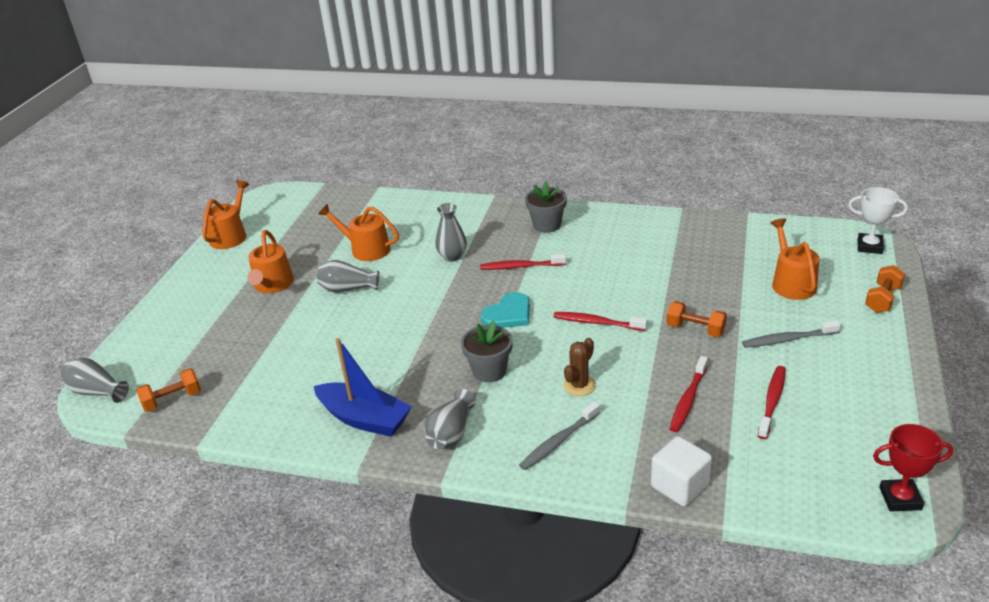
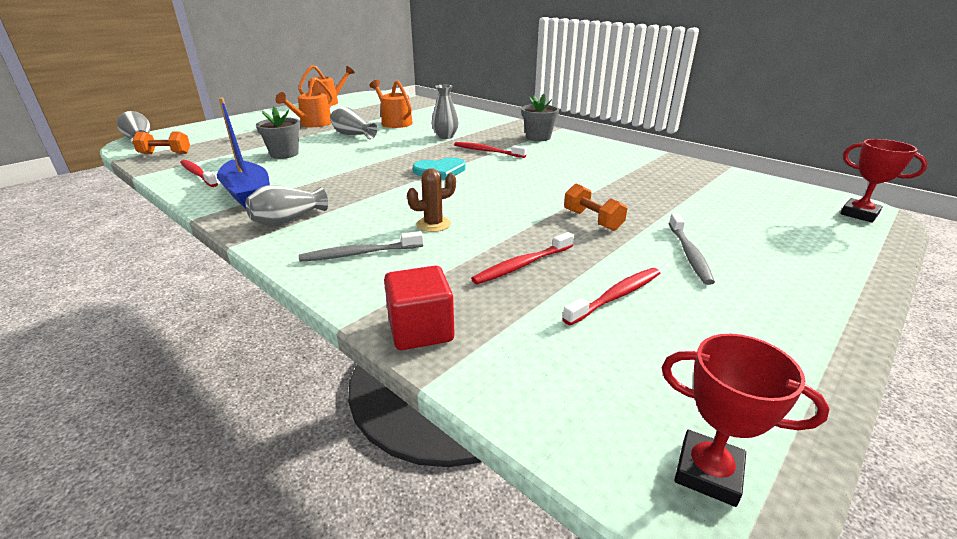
camera: 25 degrees right, 5 degrees down
grey flower pot [461,320,513,382] -> grey flower pot moved to [256,107,300,159]
red toothbrush [553,312,647,331] -> red toothbrush moved to [180,160,218,187]
white cube [651,436,712,507] -> red cube [384,266,454,350]
grey toothbrush [742,320,841,348] -> grey toothbrush turned 105 degrees counterclockwise [669,214,715,285]
orange watering can [771,218,819,300] -> none
white trophy [848,187,908,254] -> red trophy [840,139,928,223]
orange dumbbell [865,265,905,313] -> none

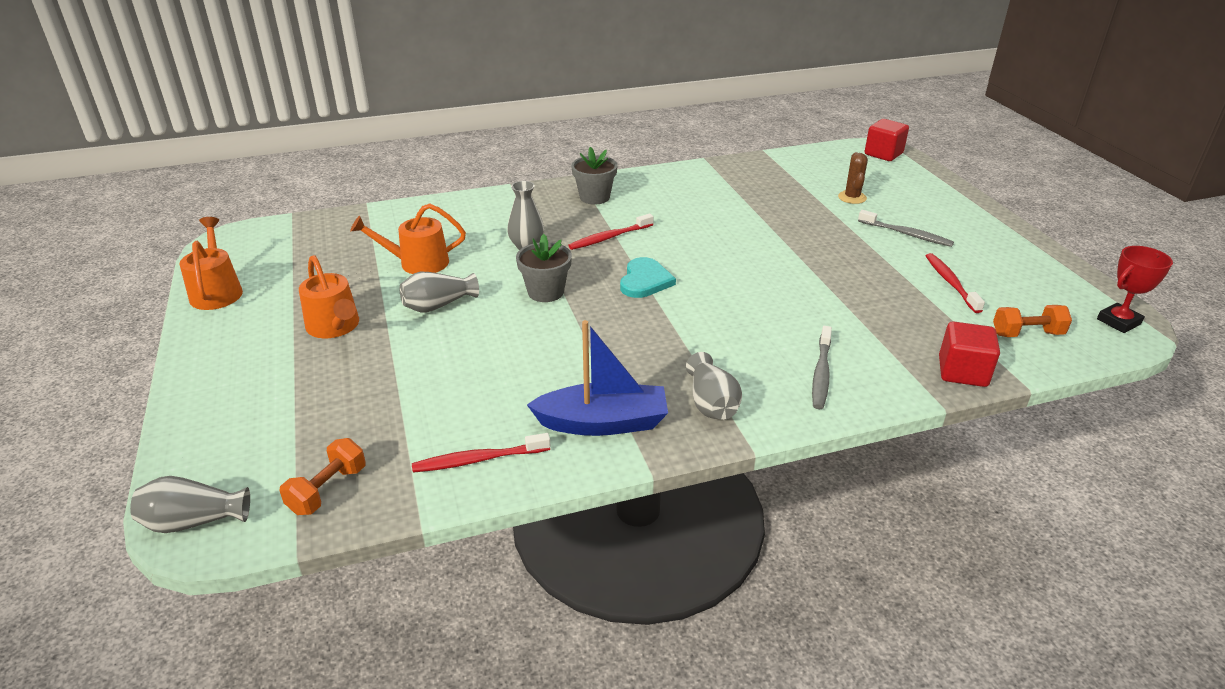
camera: 60 degrees left, 5 degrees up
grey flower pot [256,107,300,159] -> grey flower pot moved to [516,234,572,302]
brown cactus [407,168,456,232] -> brown cactus moved to [838,152,868,204]
red toothbrush [471,232,574,284] -> none
orange dumbbell [564,183,627,231] -> orange dumbbell moved to [993,305,1072,337]
red trophy [840,139,928,223] -> red cube [865,119,909,161]

